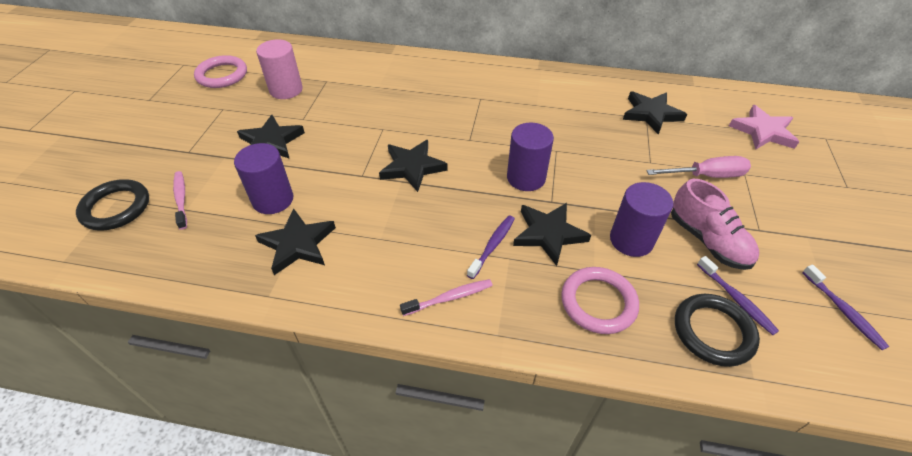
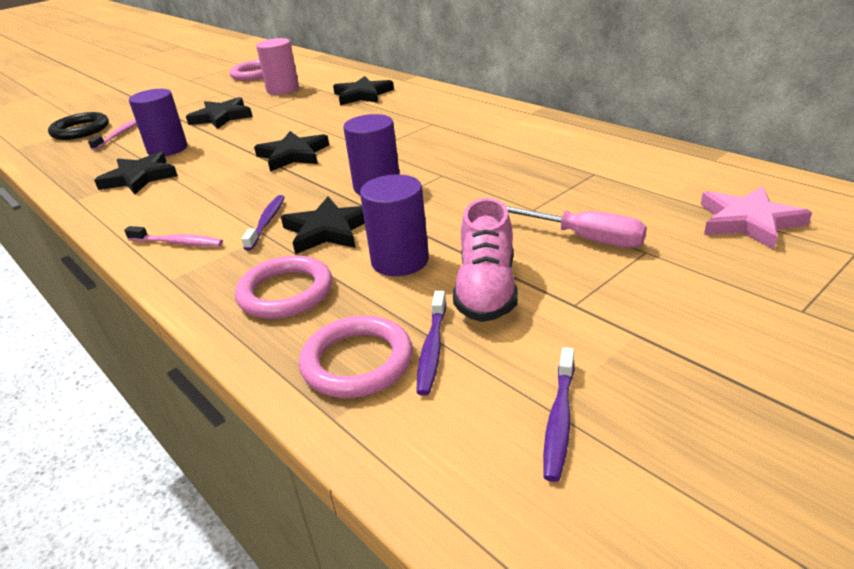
camera: 40 degrees right, 15 degrees down
purple toothbrush [467,215,515,279] -> purple toothbrush turned 60 degrees counterclockwise [241,195,285,251]
black star [623,92,687,134] -> black star moved to [333,76,394,105]
black ring [675,294,760,367] -> pink ring [299,316,413,398]

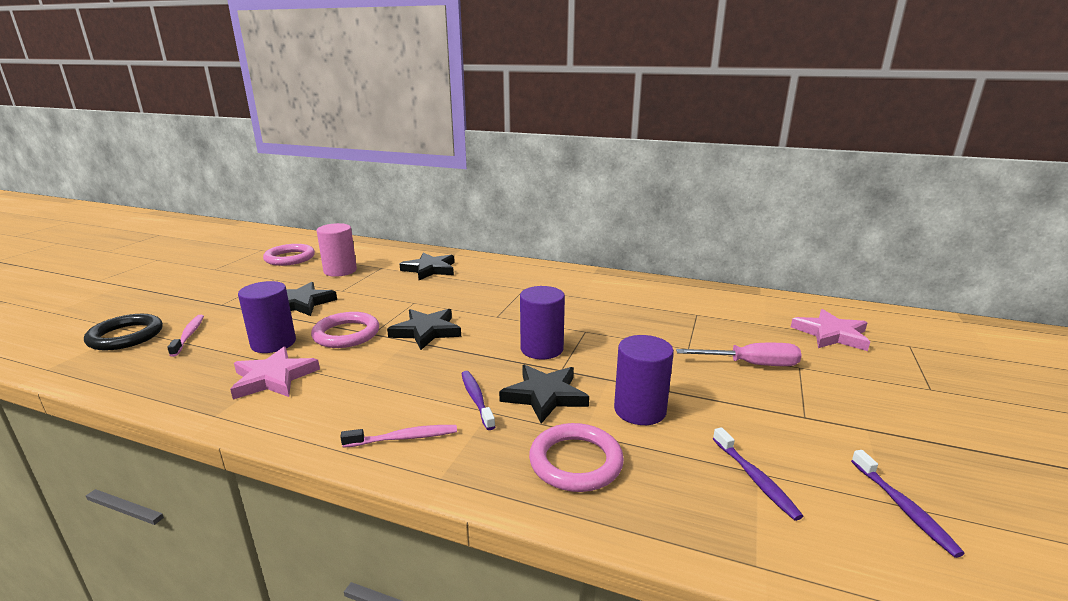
camera: 30 degrees left, 10 degrees down
black star [94,151,178,194] -> pink star [230,347,320,399]
pink ring [299,316,413,398] -> pink ring moved to [311,312,379,348]
pink shoe [453,198,518,322] -> none

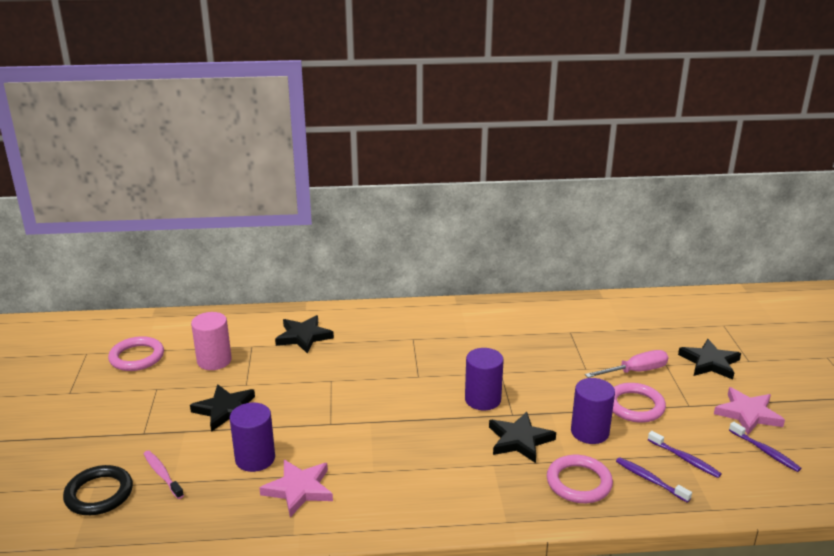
camera: 25 degrees left, 5 degrees up
pink ring [311,312,379,348] -> pink ring moved to [613,383,666,423]
pink toothbrush [340,425,457,448] -> none
black star [387,309,461,350] -> black star moved to [678,339,741,380]
purple toothbrush [461,371,495,430] -> purple toothbrush moved to [616,457,692,503]
pink star [791,309,870,351] -> pink star moved to [714,387,785,435]

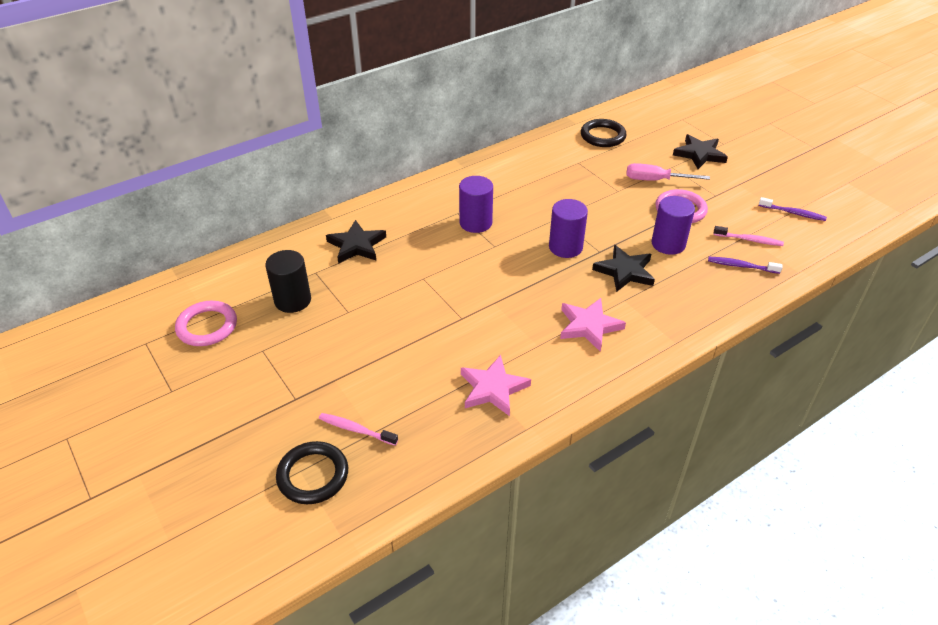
camera: 30 degrees left, 15 degrees up
black star [190,384,255,432] -> none
pink cylinder [191,312,232,370] -> black cylinder [265,250,311,313]
purple cylinder [230,403,275,472] -> purple cylinder moved to [459,176,493,233]
pink ring [547,455,613,503] -> none
pink screwdriver [585,350,668,378] -> pink screwdriver turned 120 degrees counterclockwise [626,163,710,181]
purple toothbrush [648,431,722,478] -> pink toothbrush [713,226,784,246]
pink star [714,387,785,435] -> pink star moved to [560,298,626,352]
none -> black ring [581,119,627,147]

